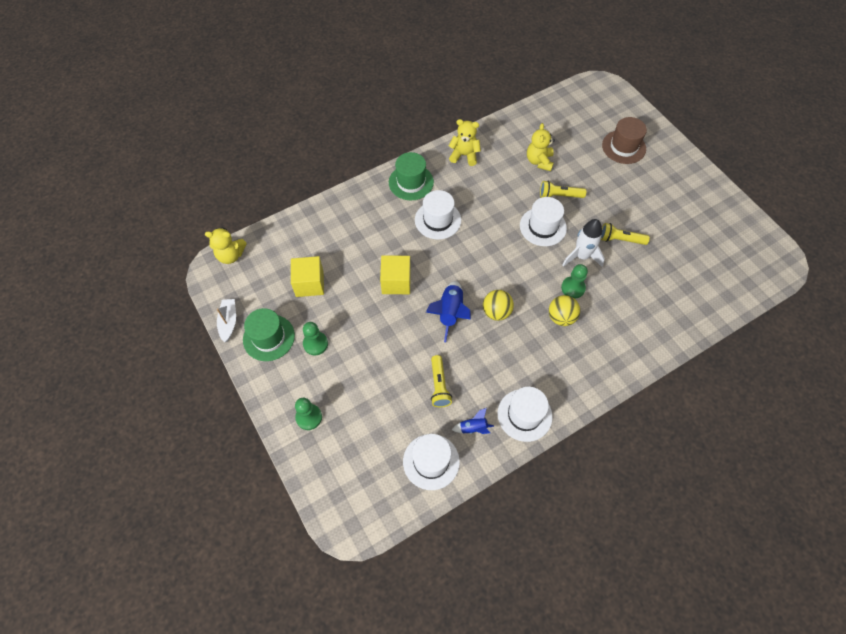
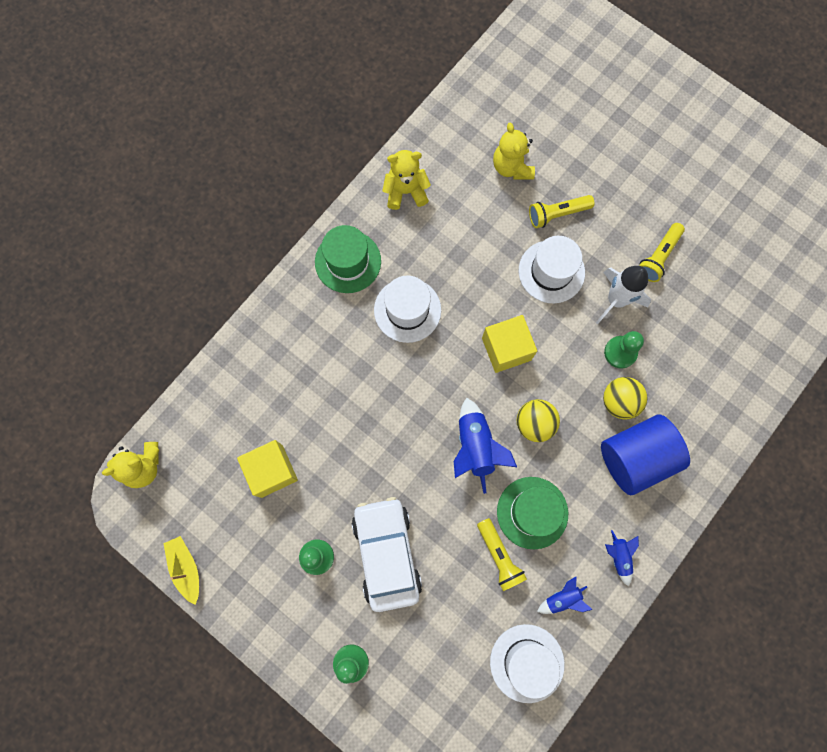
camera: 20 degrees left, 15 degrees up
white boat [217,299,236,342] -> yellow boat [163,536,199,605]
green hat [243,308,295,361] -> green hat moved to [497,477,568,549]
yellow cube [380,255,411,294] -> yellow cube moved to [482,315,537,373]
white hat [497,387,553,442] -> blue rocket [605,530,639,586]
yellow flashlight [601,223,650,245] -> yellow flashlight turned 45 degrees counterclockwise [639,223,685,282]
brown hat [602,117,647,164] -> none
none -> white car [352,497,422,612]
none -> blue cylinder [601,414,690,495]

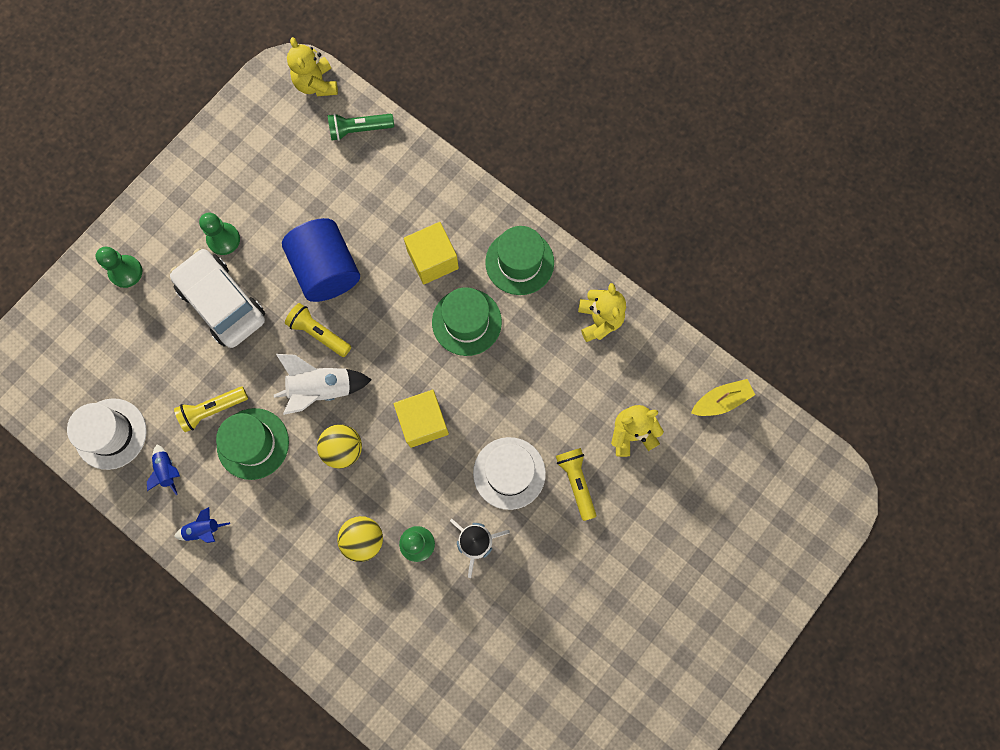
camera: 90 degrees right, 0 degrees up
yellow boat [163,536,199,605] -> yellow boat moved to [691,379,755,416]
yellow cube [237,440,298,498] -> yellow cube moved to [404,222,459,285]
white car [352,497,422,612] -> white car turned 120 degrees counterclockwise [170,249,265,348]
white hat [374,276,441,343] -> green hat [432,287,502,356]
blue rocket [454,398,517,494] -> white rocket [274,354,372,415]
blue cylinder [601,414,690,495] -> blue cylinder moved to [282,218,360,302]
yellow flashlight [639,223,685,282] -> yellow flashlight moved to [285,303,351,357]
none -> green flashlight [328,113,394,141]

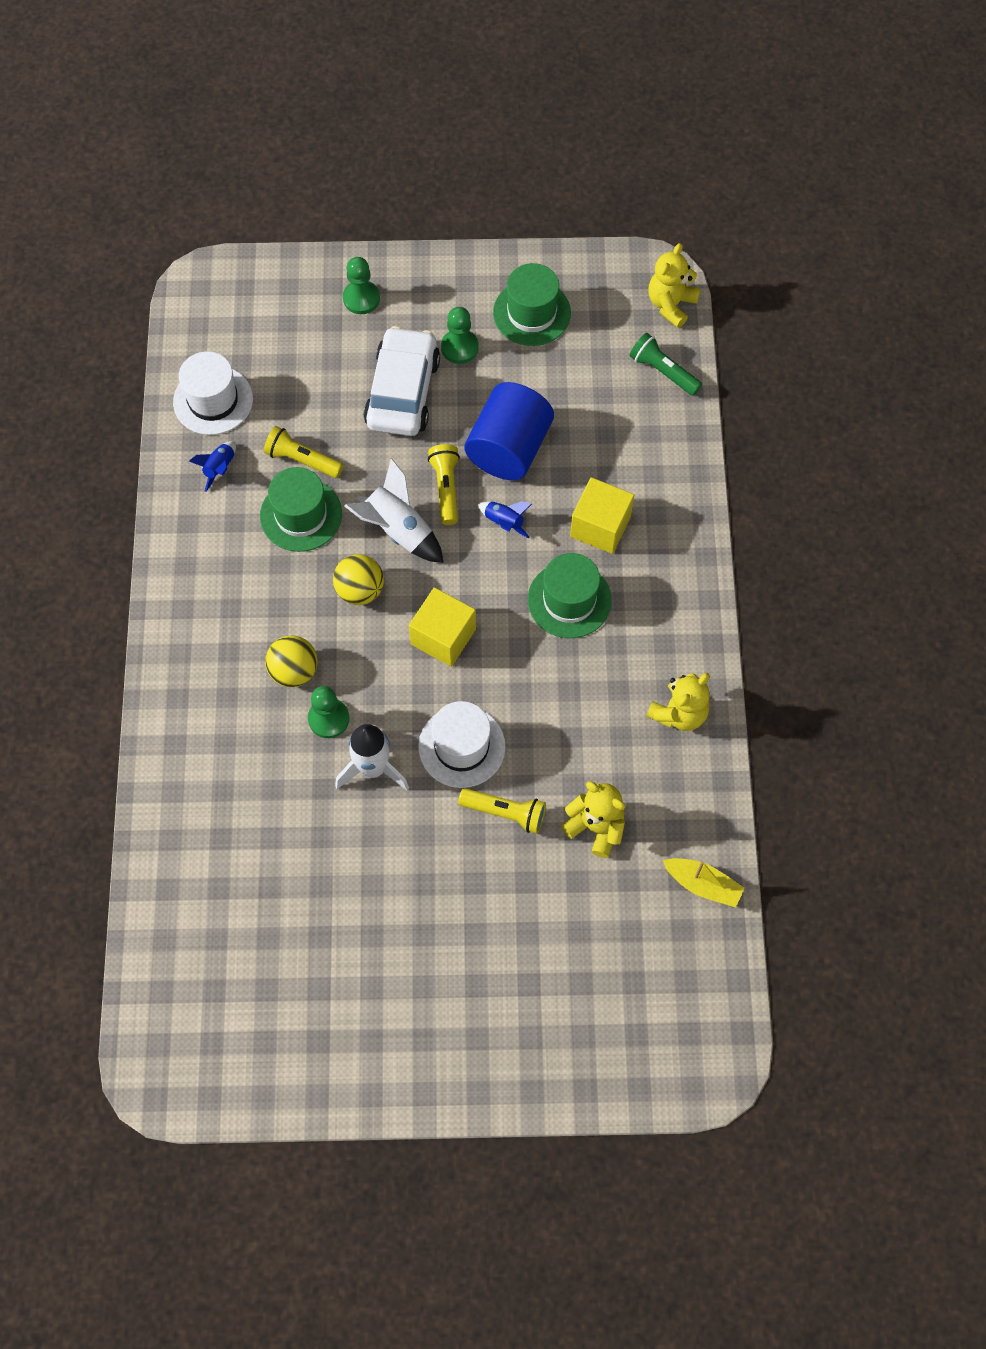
camera: 50 degrees right, 10 degrees down
blue rocket [174,507,230,543] -> blue rocket moved to [478,501,532,538]
green hat [485,226,554,295] -> green hat moved to [493,263,571,346]
yellow flashlight [556,448,596,521] -> yellow flashlight turned 75 degrees clockwise [458,788,546,834]

